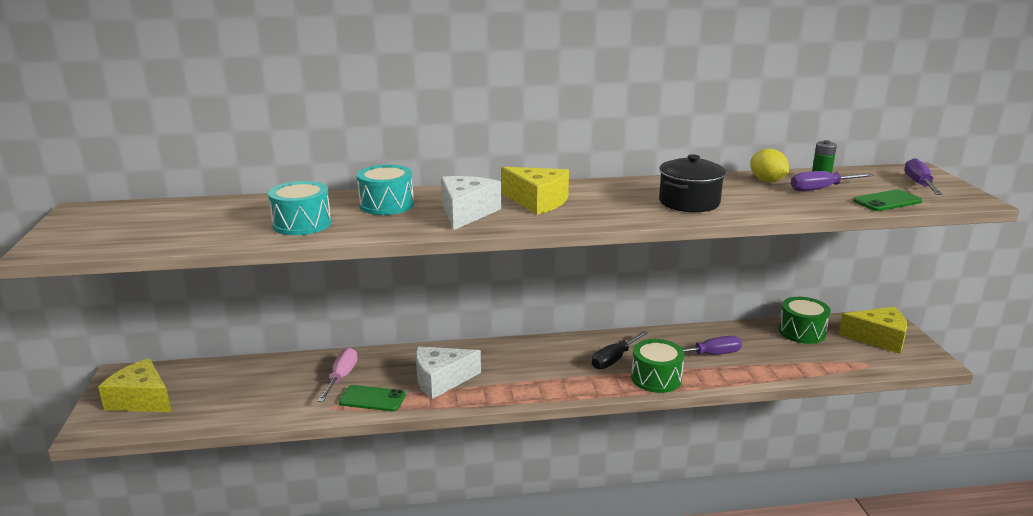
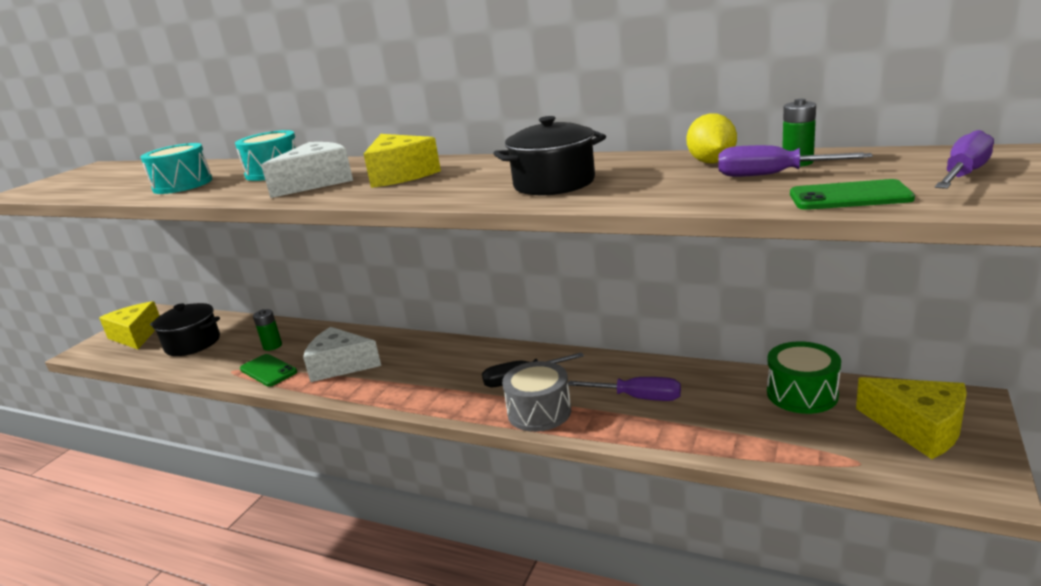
camera: 35 degrees right, 0 degrees up
pink screwdriver [317,348,357,402] -> green battery [253,309,282,351]
green drum [631,339,685,393] -> grey drum [502,361,571,432]
none -> black pot [150,303,220,356]

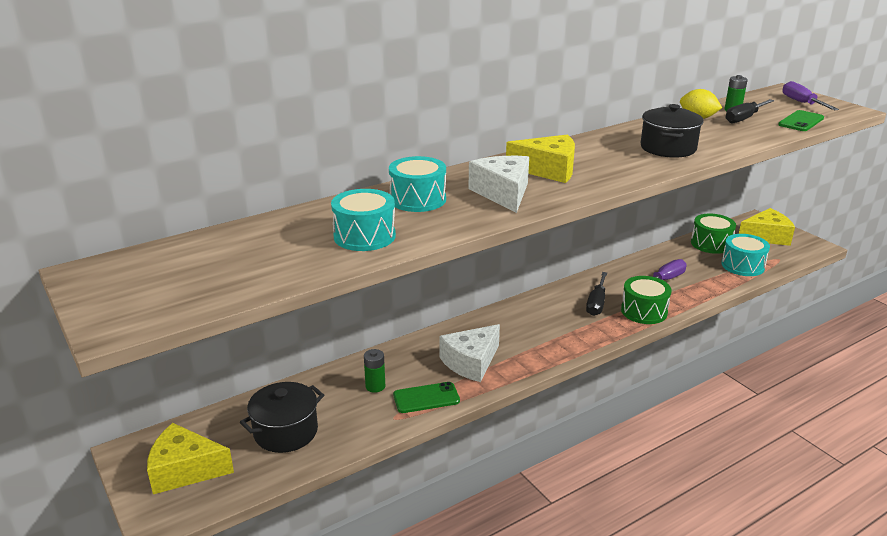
camera: 60 degrees left, 5 degrees up
grey drum [502,361,571,432] -> green drum [621,276,672,324]
purple screwdriver [718,145,873,177] -> black screwdriver [726,99,774,123]
none -> turquoise drum [721,234,770,276]

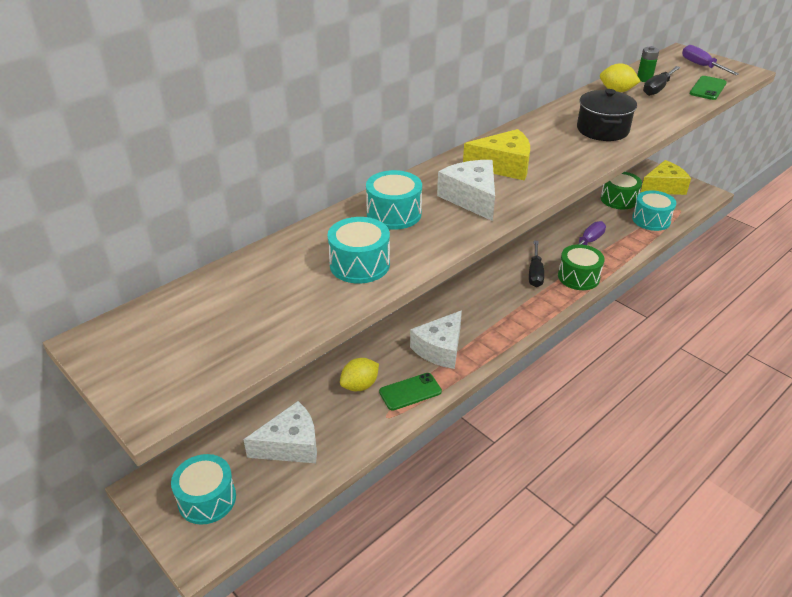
camera: 10 degrees left, 10 degrees up
yellow cheese [147,423,234,494] -> turquoise drum [171,454,236,525]
black pot [240,382,324,453] -> white cheese [243,401,317,463]
green battery [364,349,385,393] -> yellow lemon [340,358,379,391]

